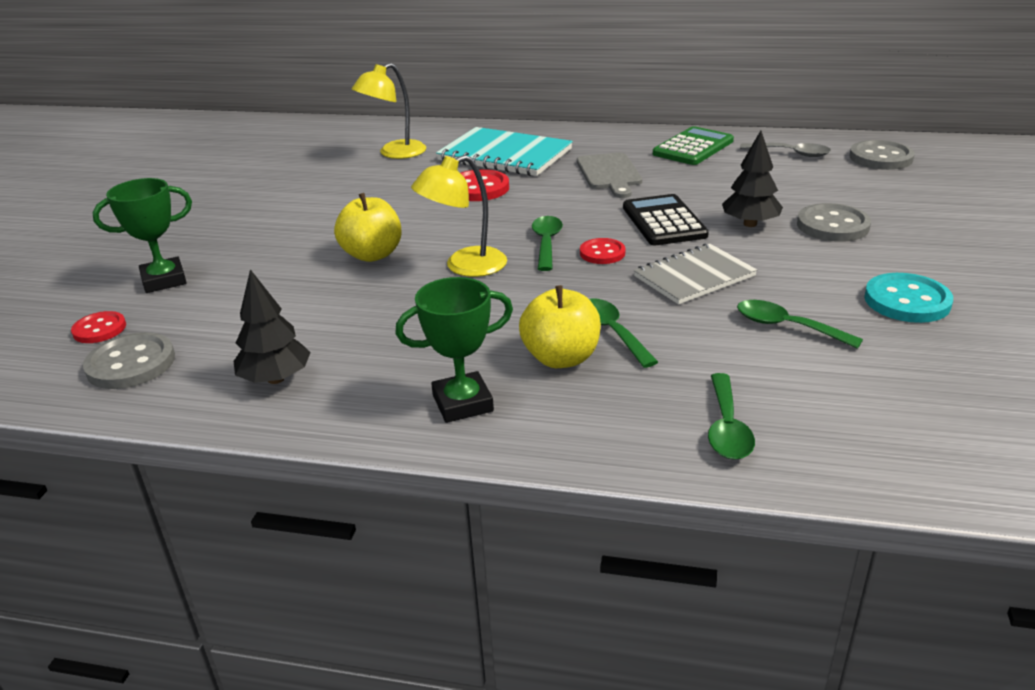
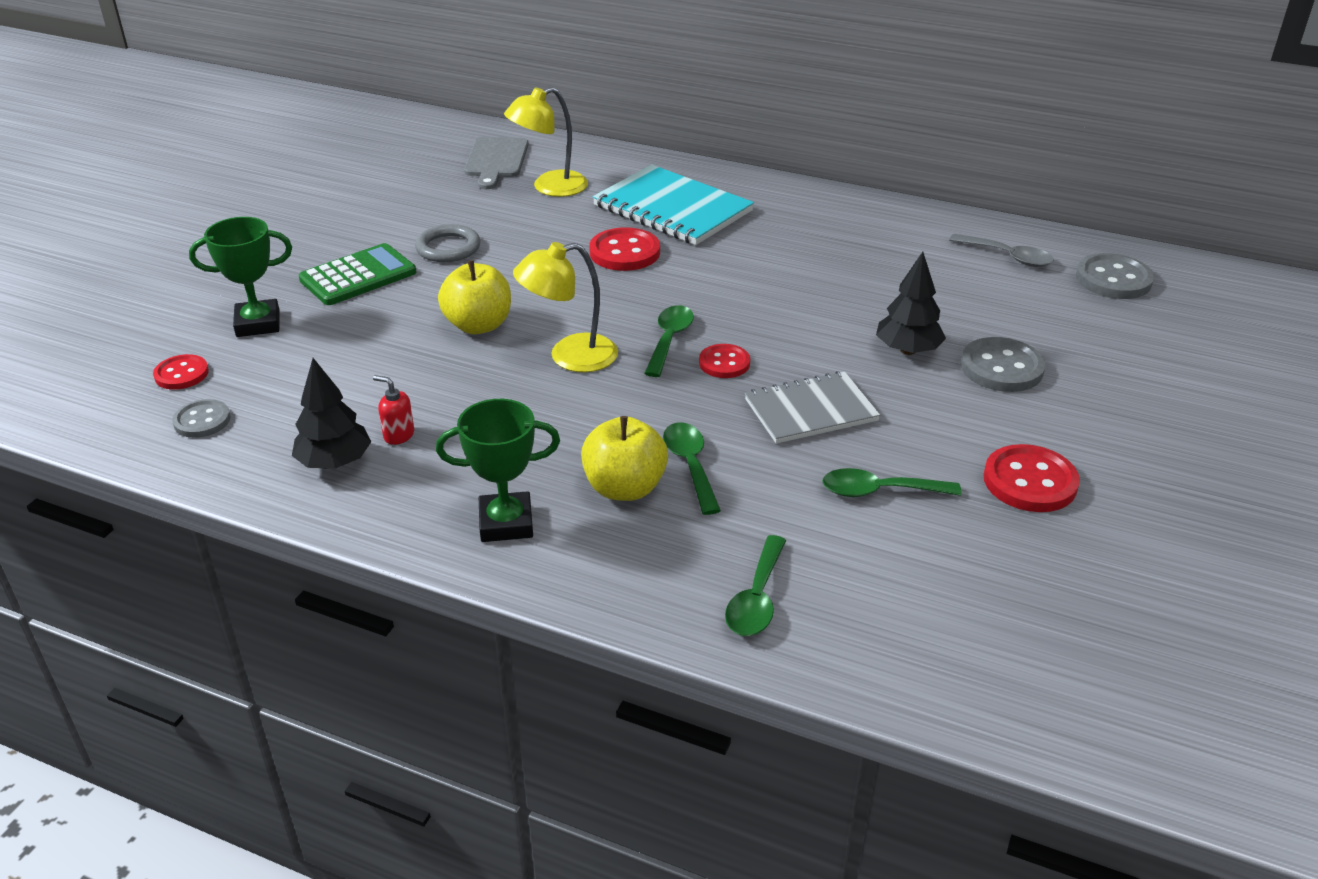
camera: 10 degrees right, 5 degrees up
grey button [83,332,175,389] -> grey button [172,399,230,438], size x0.63
grey cutting board [577,152,642,198] -> grey cutting board moved to [464,137,529,189]
black calculator [623,194,709,245] -> none
green calculator [653,126,734,165] -> green calculator moved to [299,243,416,305]
green spoon [737,300,863,349] -> green spoon turned 45 degrees counterclockwise [822,468,961,497]
turquoise button [864,273,953,323] -> red button [983,444,1080,512]
none -> red soap dispenser [373,375,414,445]
none -> grey ring [415,224,480,262]

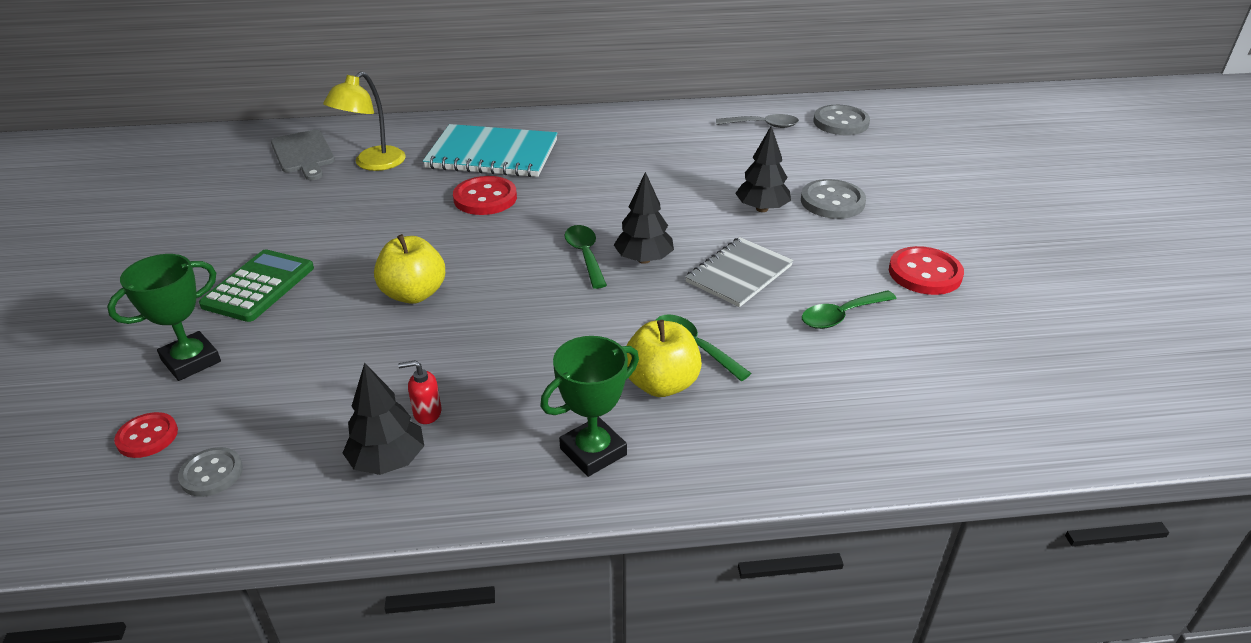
camera: 30 degrees left, 0 degrees up
grey ring [415,224,480,262] -> none
yellow lamp [513,242,618,372] -> none
red button [699,344,750,378] -> black tree [614,172,674,264]
green spoon [725,535,786,636] -> none

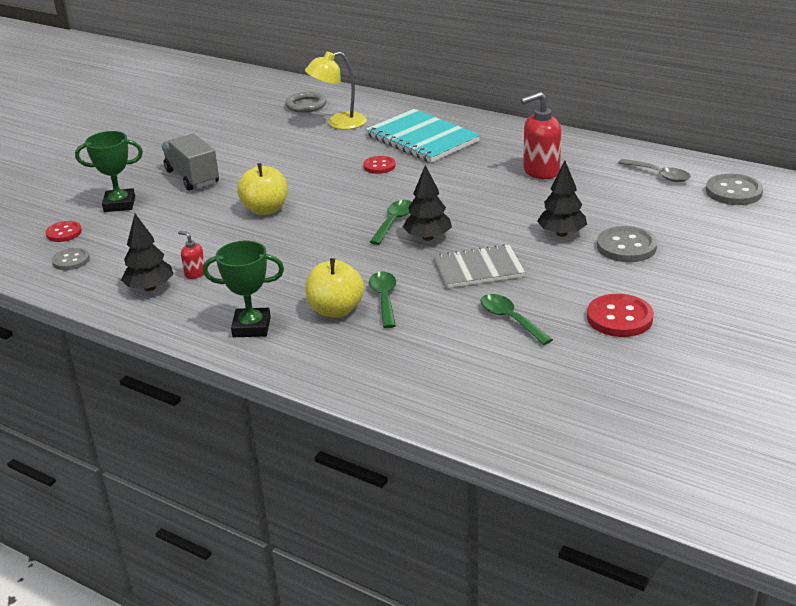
camera: 40 degrees right, 5 degrees down
green calculator [199,249,314,322] -> grey truck [161,134,219,191]
grey cutting board [271,130,335,180] -> grey ring [285,91,327,113]
red button [453,176,517,215] -> red button [363,156,396,174], size x0.63
green spoon [802,290,896,329] -> green spoon turned 45 degrees clockwise [480,294,553,345]
none -> red soap dispenser [521,92,561,179]

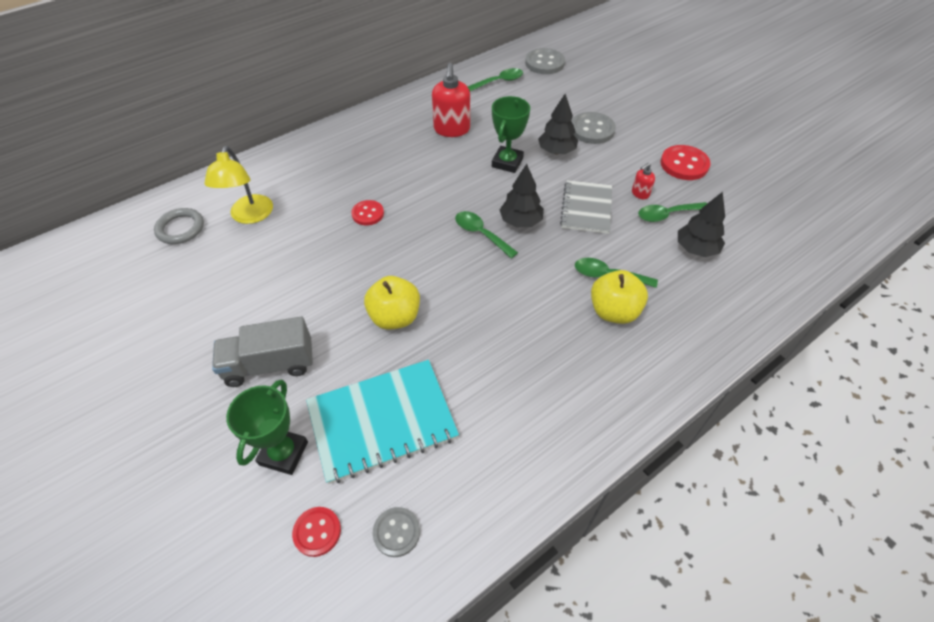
camera: 70 degrees left, 20 degrees up
black tree [121,214,173,291] -> black tree moved to [678,192,725,257]
red soap dispenser [178,231,205,279] -> red soap dispenser moved to [632,163,655,199]
green trophy [203,241,284,337] -> green trophy moved to [492,96,530,173]
turquoise notebook [365,109,480,163] -> turquoise notebook moved to [306,360,459,484]
grey spoon [618,159,691,182] -> green spoon [467,68,523,91]

